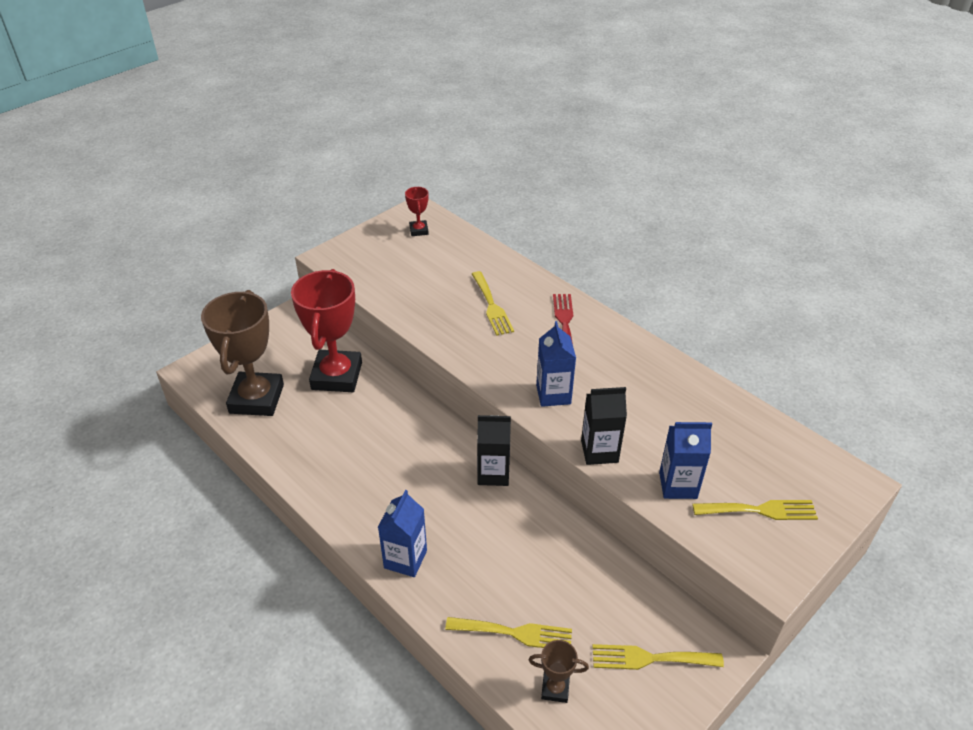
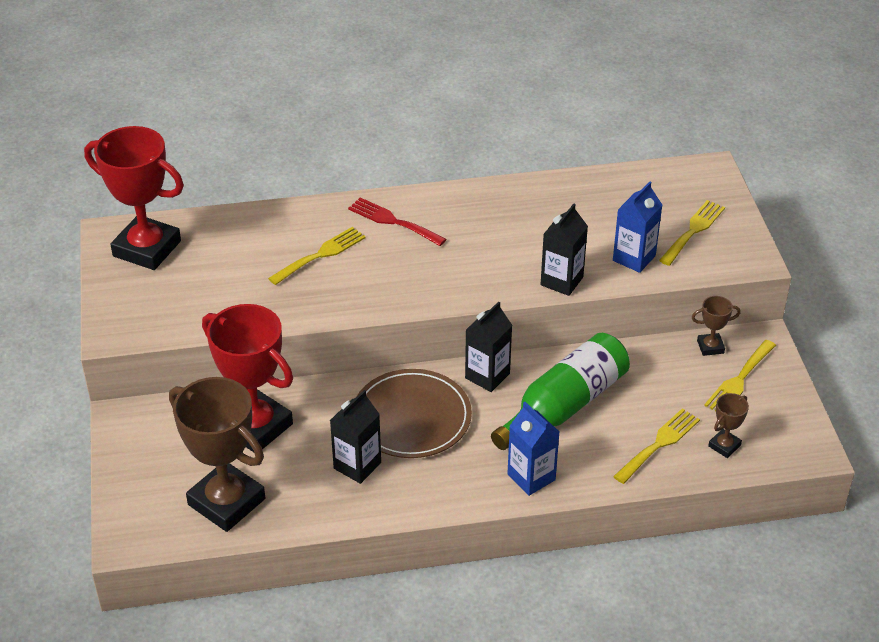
camera: 55 degrees left, 0 degrees up
red trophy [405,187,429,236] -> red trophy [84,126,184,270], size x2.28
yellow fork [472,271,514,336] -> yellow fork turned 60 degrees counterclockwise [268,227,366,285]
blue carton [536,321,576,407] -> none
none -> black carton [330,390,381,484]
none -> brown plate [357,369,472,458]
none -> green bottle [491,333,630,450]
none -> brown trophy [691,296,741,356]

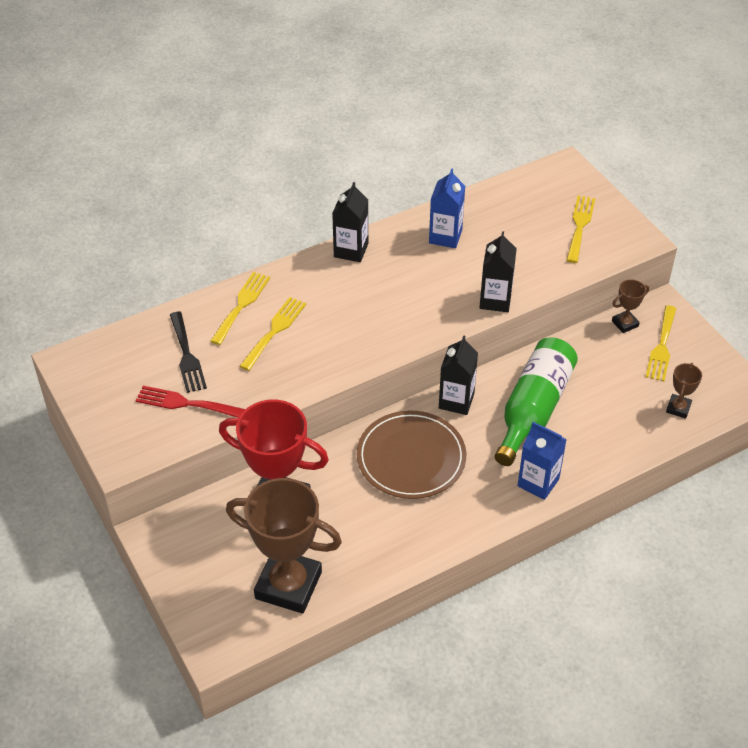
camera: 20 degrees left, 5 degrees up
red trophy [84,126,184,270] -> none
black carton [330,390,381,484] -> black carton moved to [332,182,368,262]
red fork [348,197,446,246] -> red fork moved to [136,386,245,418]
blue carton [613,181,662,273] -> blue carton moved to [429,168,465,248]
yellow fork [613,409,700,484] -> yellow fork moved to [210,272,270,345]
none -> black fork [170,312,207,393]

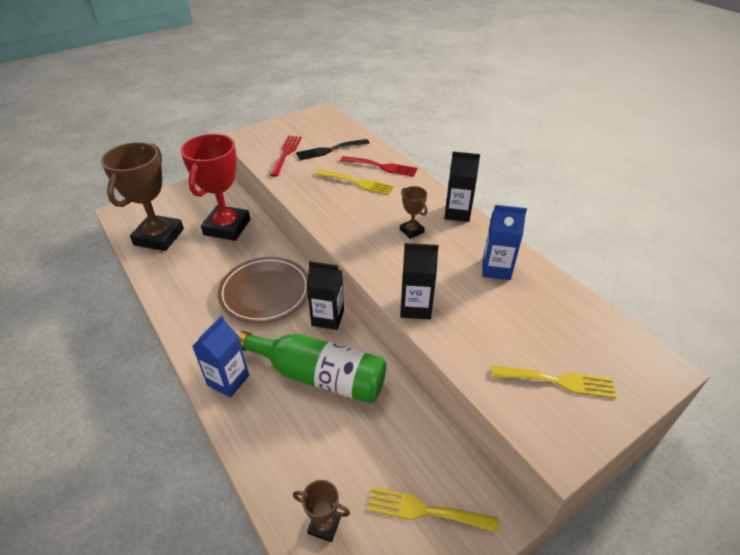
camera: 85 degrees right, 5 degrees down
yellow fork [210,272,270,345] -> red fork [340,156,418,177]
brown trophy [612,279,649,333] -> brown trophy moved to [400,186,427,239]

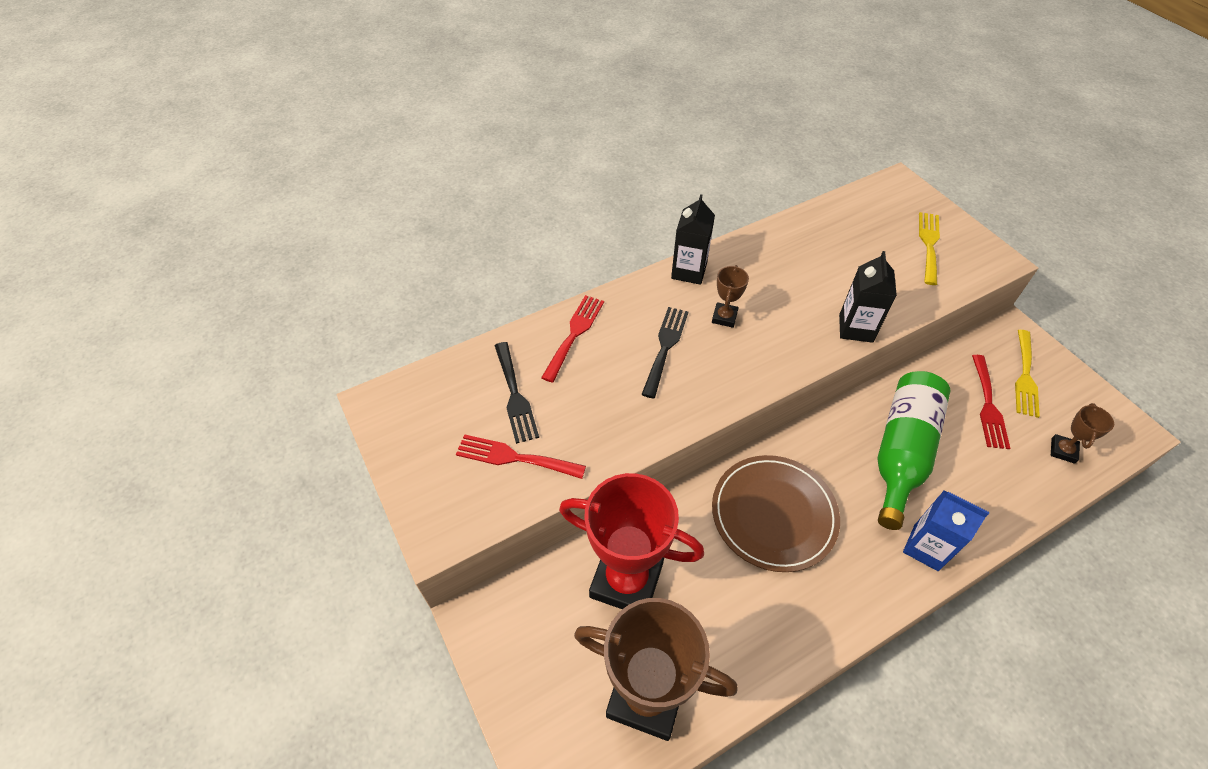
camera: 85 degrees left, 10 degrees up
black carton [306,261,344,330] -> none
yellow fork [315,170,394,195] -> none
brown trophy [400,186,427,239] -> brown trophy turned 45 degrees counterclockwise [712,265,749,328]
blue carton [482,205,527,280] -> none
none -> black fork [641,307,688,398]
none -> red fork [972,355,1010,449]

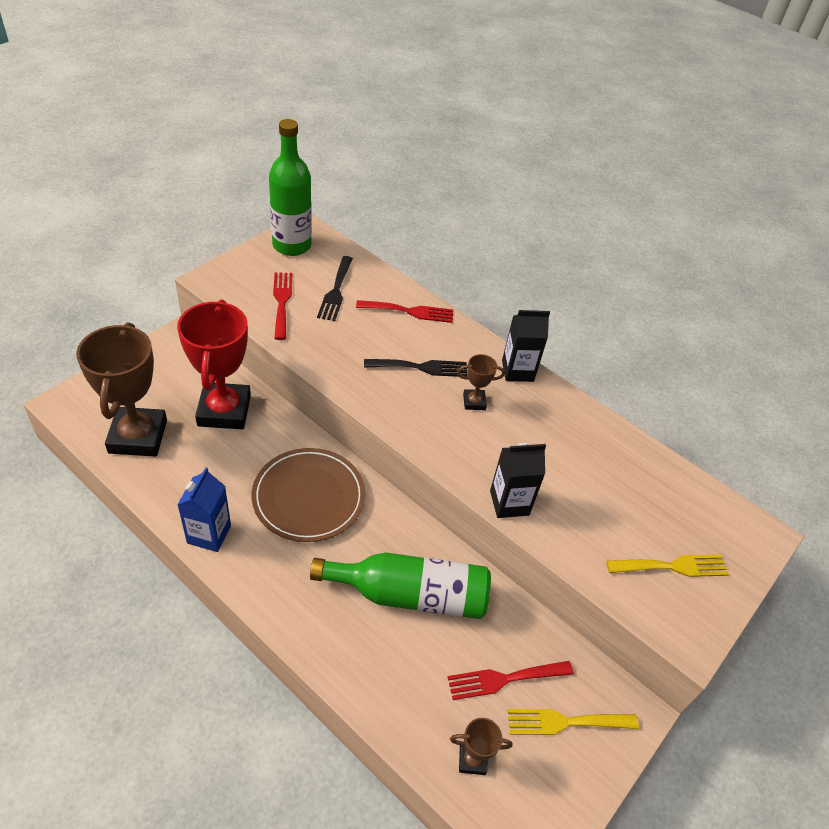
camera: 65 degrees right, 5 degrees down
black fork [495,342,539,444] -> black fork turned 45 degrees counterclockwise [317,256,353,321]
blue carton [903,490,990,571] -> blue carton moved to [177,467,231,552]
none -> green bottle [269,119,312,256]

